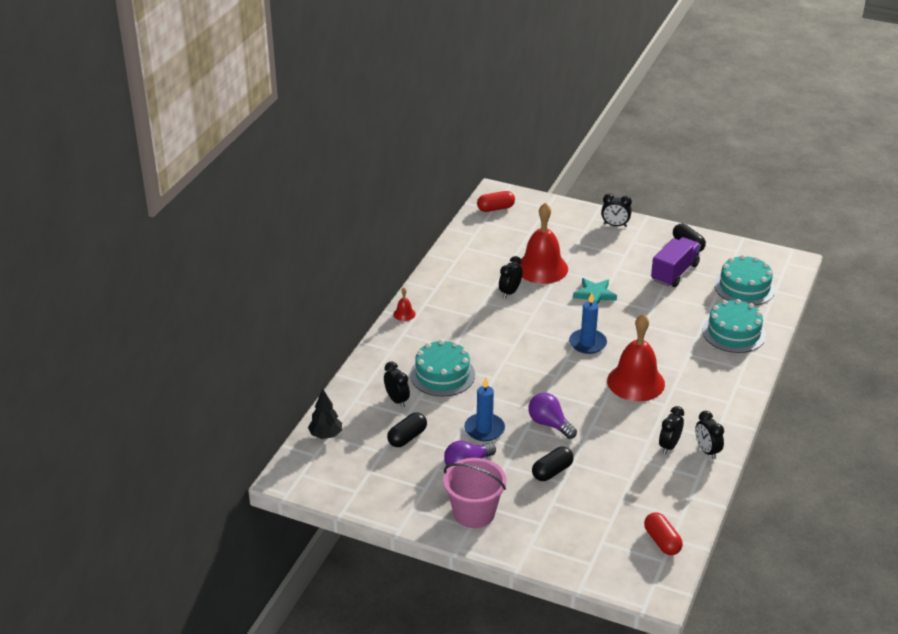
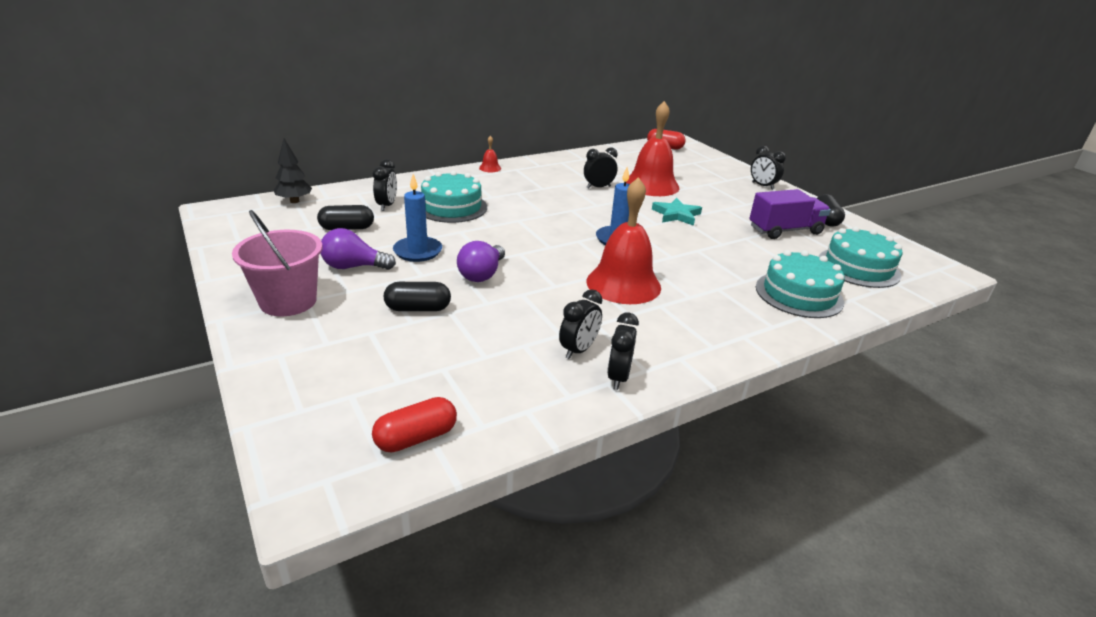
camera: 35 degrees right, 5 degrees down
purple light bulb [528,393,577,439] -> purple light bulb turned 150 degrees counterclockwise [457,241,505,282]
red capsule [644,512,683,555] -> red capsule turned 45 degrees clockwise [372,397,457,452]
black clock [659,406,684,454] -> black clock turned 150 degrees clockwise [559,289,602,359]

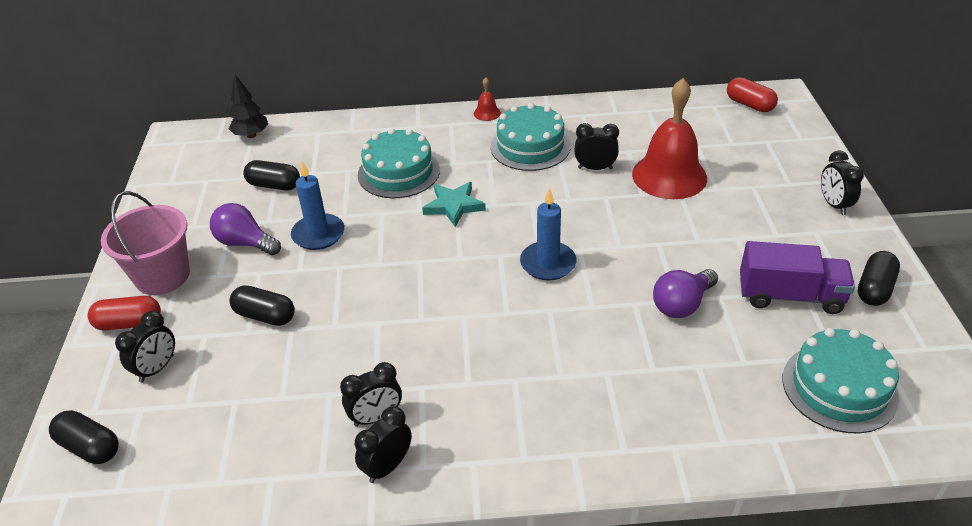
camera: 30 degrees right, 10 degrees up
red capsule [372,397,457,452] -> red capsule moved to [88,296,161,330]
black clock [373,159,397,211] -> black clock moved to [115,311,175,383]
purple light bulb [457,241,505,282] -> purple light bulb moved to [653,269,718,318]
red bell [587,177,661,304] -> none
turquoise star [652,198,702,226] -> turquoise star moved to [422,182,486,227]
turquoise cake [756,250,844,318] -> turquoise cake moved to [491,103,570,171]
none -> black capsule [49,410,119,464]

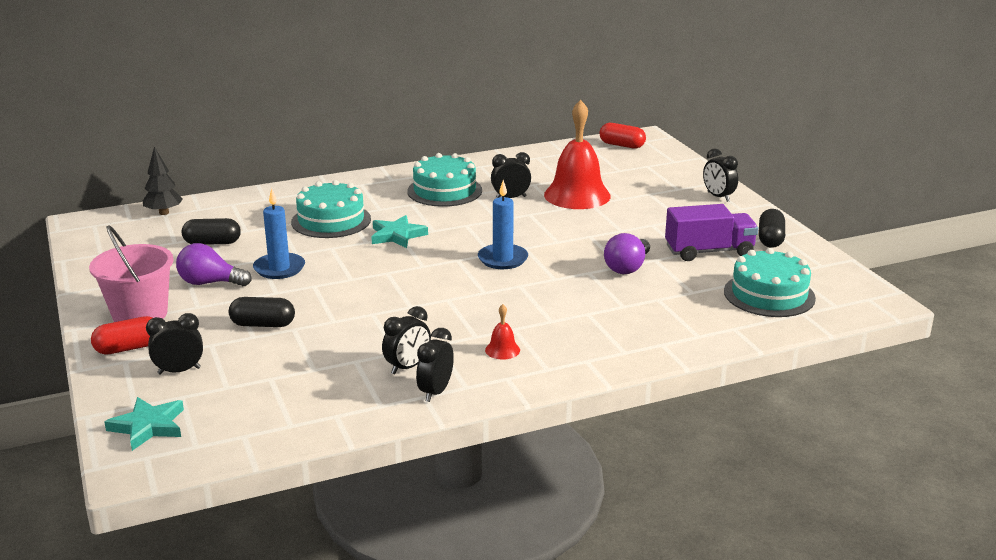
camera: 20 degrees left, 15 degrees down
black capsule [49,410,119,464] -> turquoise star [104,397,184,451]
black clock [115,311,175,383] -> black clock turned 120 degrees counterclockwise [146,313,203,374]
red bell [474,77,501,121] -> red bell moved to [485,304,520,360]

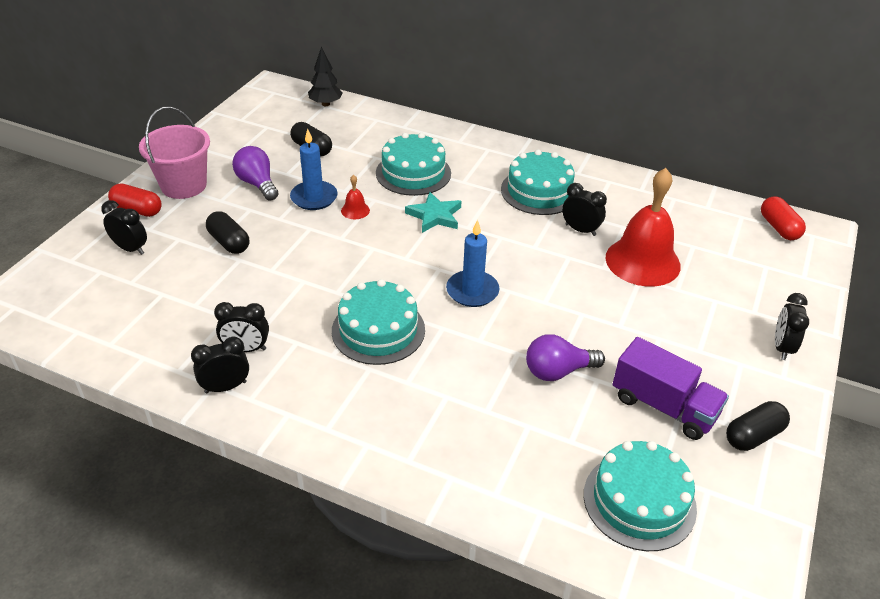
camera: 45 degrees right, 15 degrees up
turquoise star [104,397,184,451] -> none
red bell [485,304,520,360] -> red bell moved to [341,175,370,219]
none -> turquoise cake [332,279,425,365]

